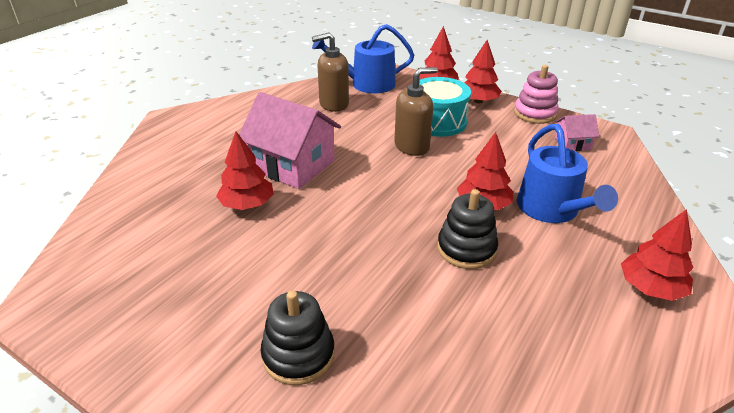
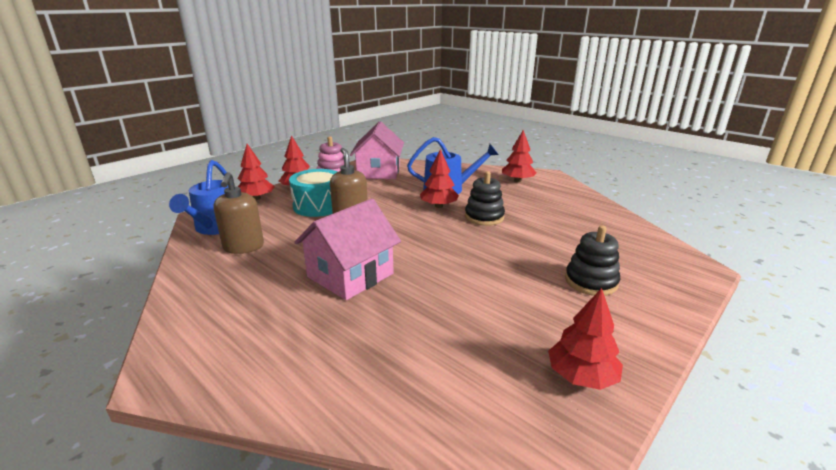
camera: 80 degrees left, 10 degrees down
red tree [216,131,274,210] -> red tree moved to [548,288,623,390]
pink house [555,114,599,151] -> pink house [350,121,404,179], size x2.08

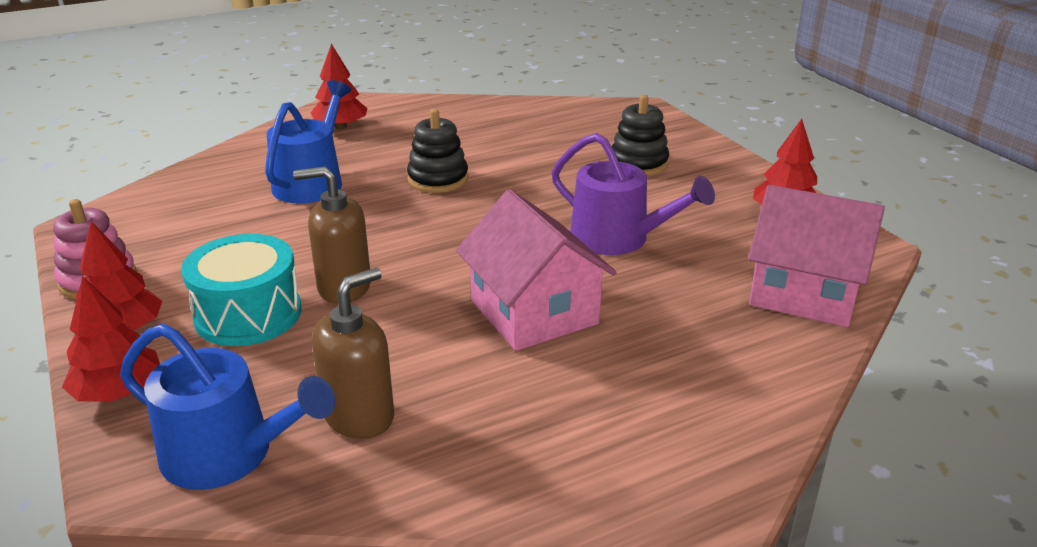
camera: 70 degrees left, 5 degrees up
brown soap dispenser [213,172,264,254] -> brown soap dispenser turned 60 degrees counterclockwise [312,268,394,439]
pink house [350,121,404,179] -> pink house moved to [748,185,885,327]
red tree [420,149,459,208] -> none
none -> purple watering can [552,133,715,255]

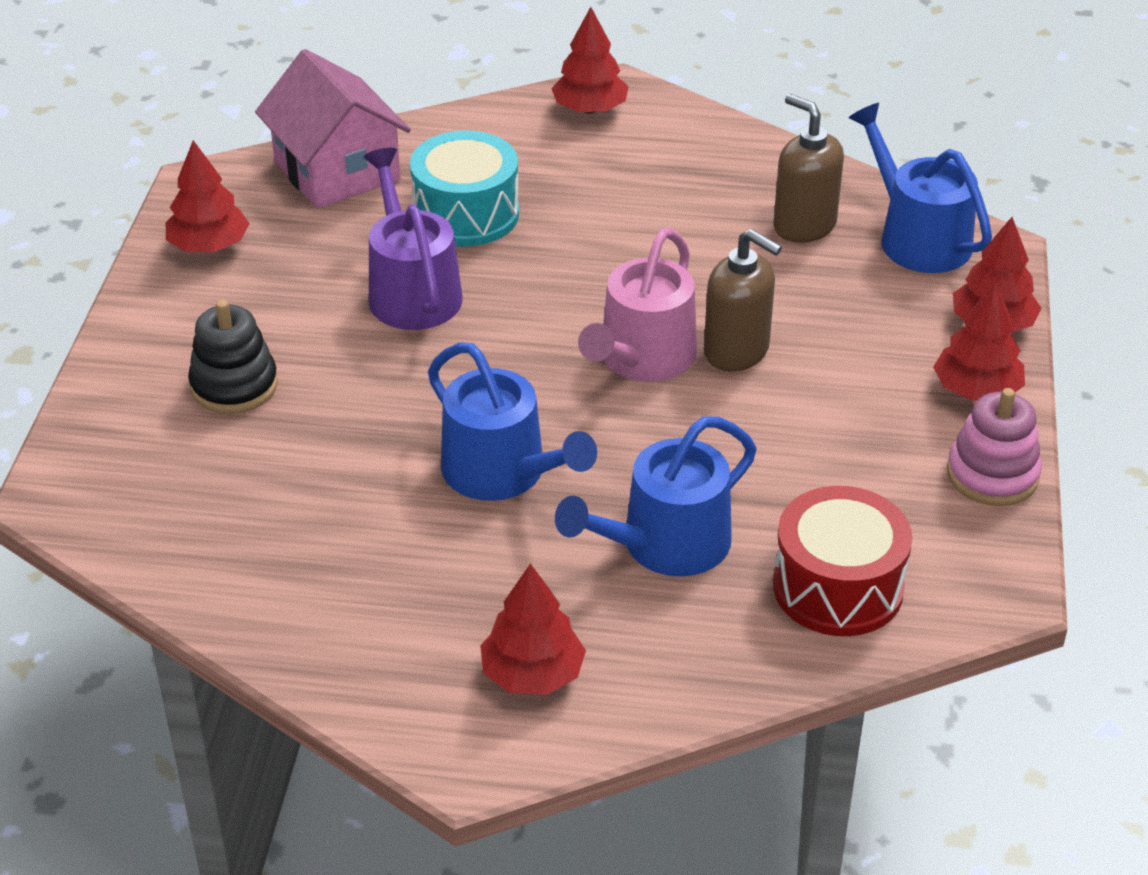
camera: 145 degrees left, 10 degrees up
turquoise drum [181,234,302,346] -> turquoise drum moved to [410,131,519,247]
brown soap dispenser [312,268,394,439] -> brown soap dispenser turned 60 degrees clockwise [773,94,844,243]
black stacking toy [407,109,468,193] -> blue watering can [428,342,597,501]
pink house [456,189,617,351] -> none
none -> red tree [551,7,629,114]
none -> pink watering can [578,228,697,382]
none -> red drum [773,486,913,636]

